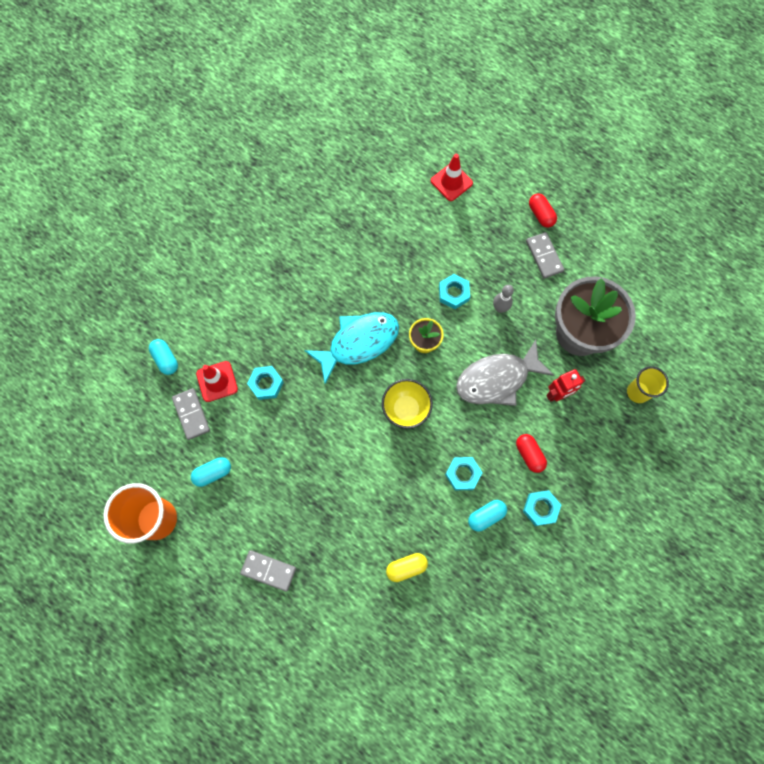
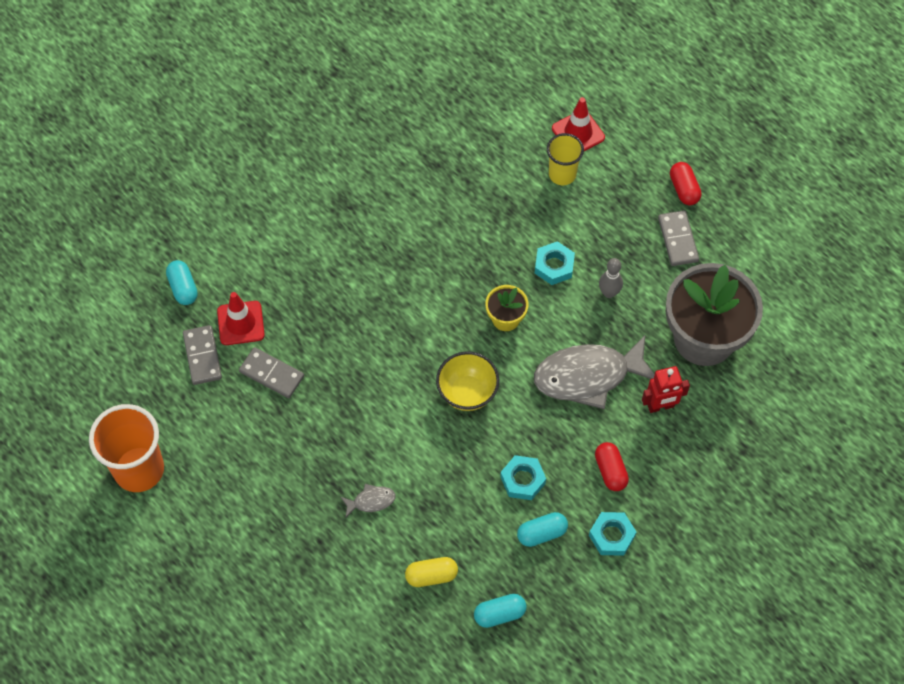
camera: 10 degrees right, 10 degrees down
turquoise capsule [191,457,231,487] -> turquoise capsule moved to [474,594,527,628]
grey domino [240,550,296,592] -> grey domino moved to [239,347,304,398]
turquoise nut [247,366,284,400] -> none
turquoise fish [304,312,399,384] -> none
yellow cup [627,366,669,403] -> yellow cup moved to [547,133,584,185]
none -> grey fish [341,484,395,517]

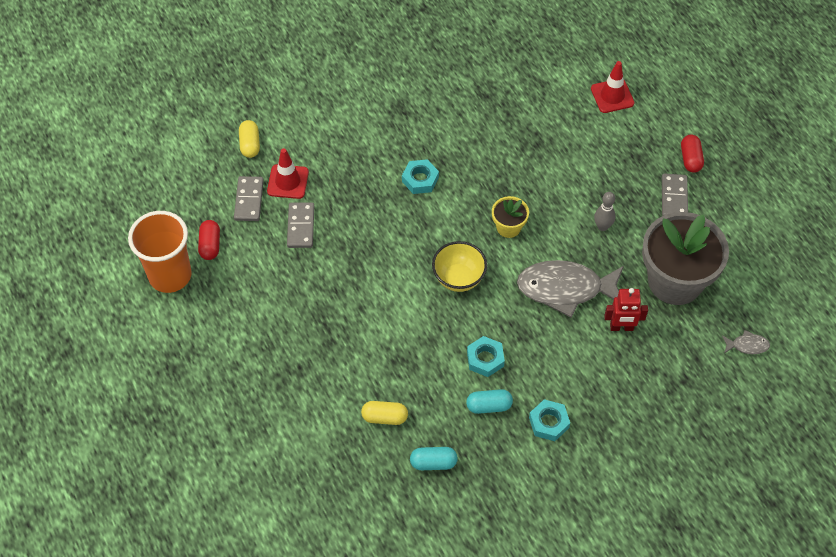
camera: 15 degrees right, 5 degrees down
turquoise capsule [166,260,198,305] -> yellow capsule [239,120,260,158]
grey domino [239,347,304,398] -> grey domino turned 45 degrees clockwise [287,202,314,248]
grey fish [341,484,395,517] -> grey fish moved to [722,330,770,354]
turquoise nut [535,241,575,285] -> turquoise nut moved to [402,159,439,194]
yellow cup [547,133,584,185] -> none
red capsule [595,442,629,491] -> red capsule moved to [198,220,220,260]

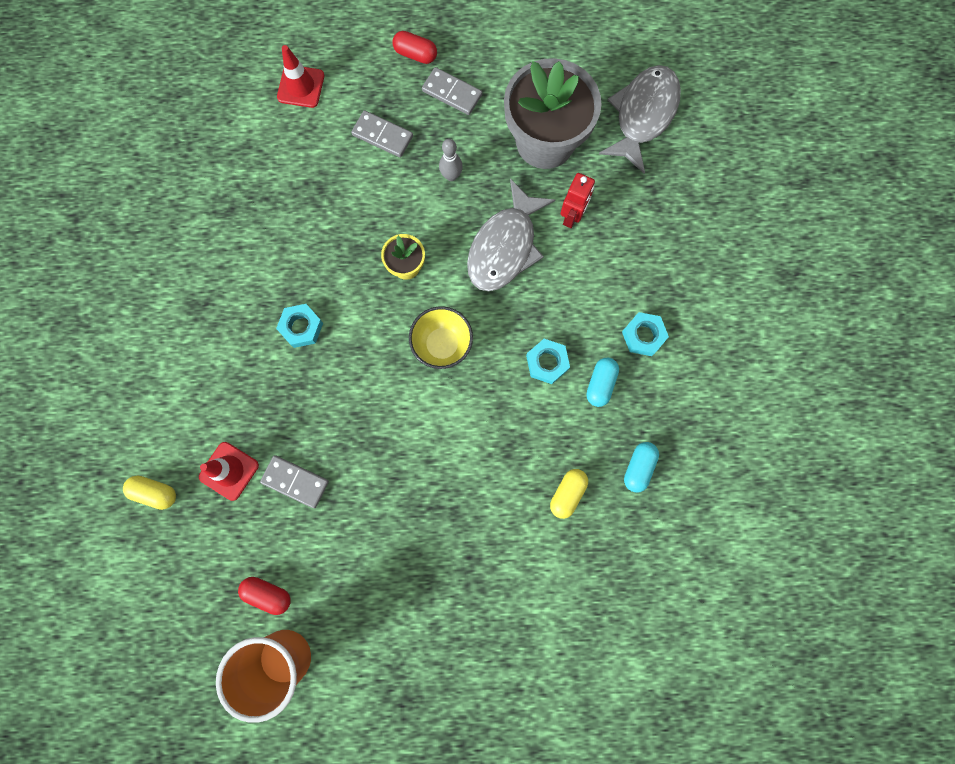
camera: 65 degrees left, 20 degrees up
grey domino [234,176,264,221] -> grey domino moved to [351,110,413,157]
grey fish [722,330,770,354] -> grey fish [599,65,681,174], size x2.35

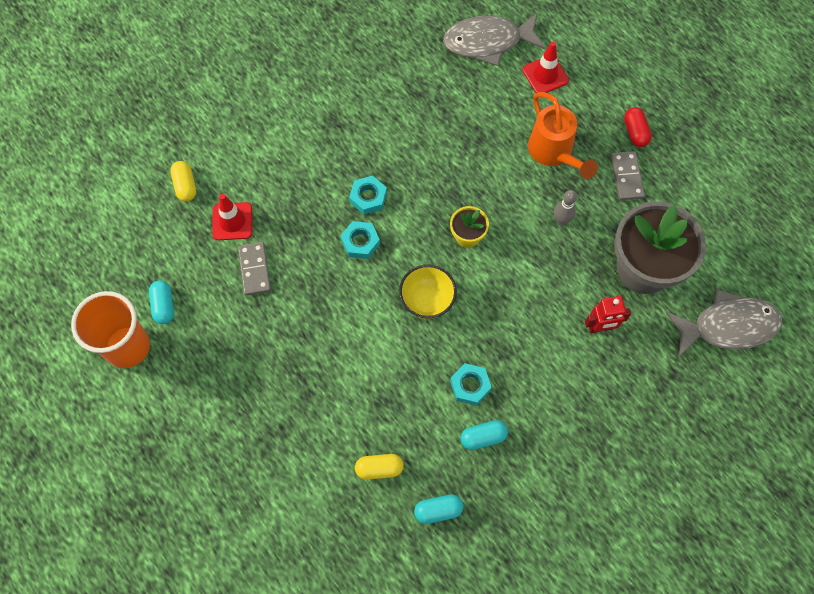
camera: 55 degrees right, 10 degrees down
red capsule [238,577,291,615] -> turquoise capsule [149,280,174,324]
grey domino [351,110,413,157] -> orange watering can [528,92,598,179]
grey fish [467,179,555,291] -> grey fish moved to [443,13,545,66]
turquoise nut [622,312,669,356] -> turquoise nut moved to [340,221,380,259]

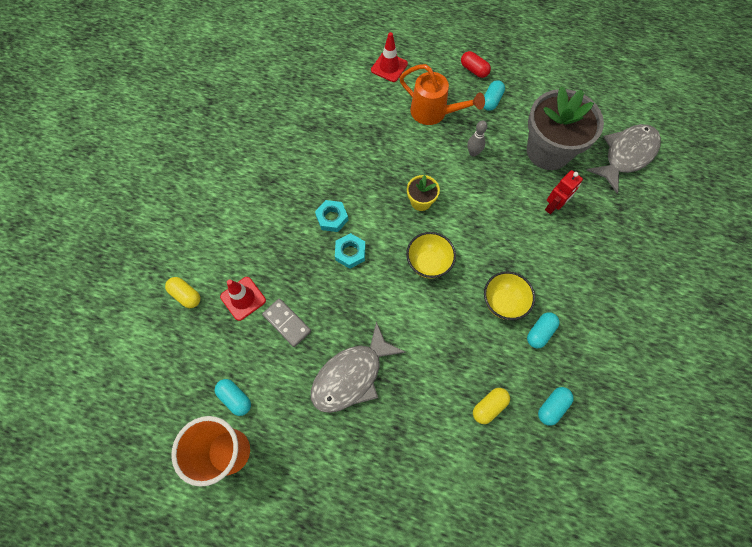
camera: 35 degrees left, 0 degrees up
grey fish [443,13,545,66] -> grey fish moved to [311,322,406,413]
turquoise nut [450,363,492,406] -> yellow bowl [484,271,535,320]
grey domino [611,151,645,200] -> turquoise capsule [484,80,505,111]

